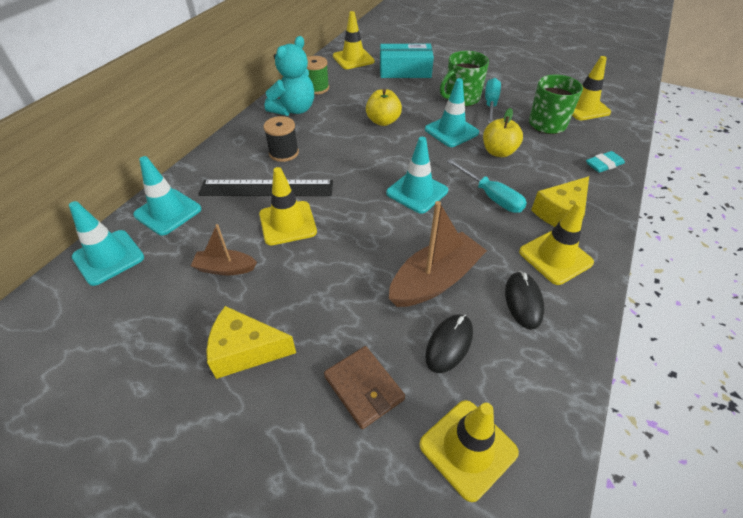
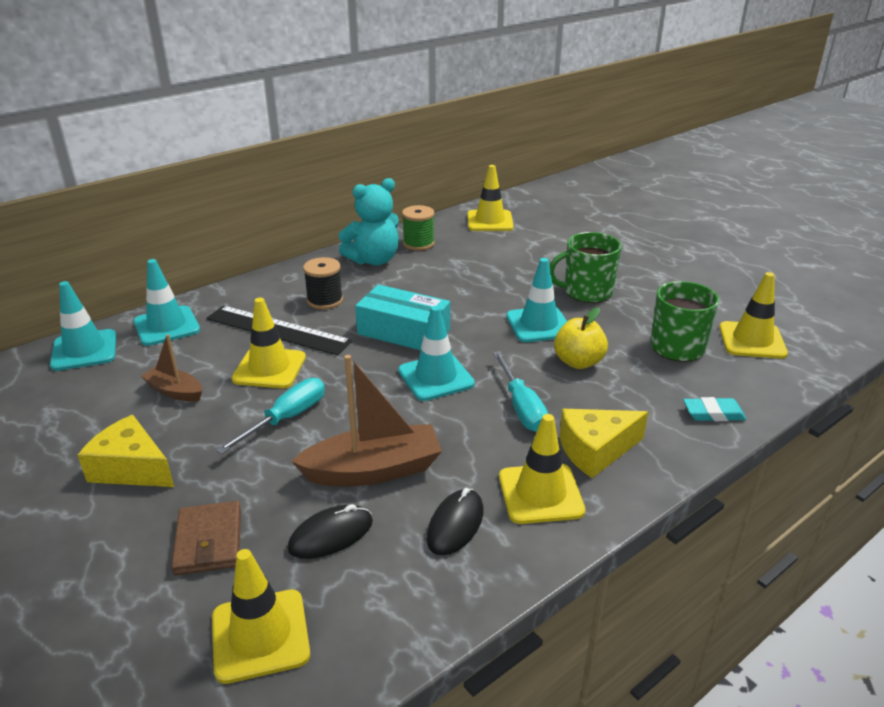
camera: 25 degrees right, 15 degrees down
yellow apple [366,89,402,126] -> none
turquoise box [380,44,434,78] -> turquoise box moved to [355,285,450,350]
turquoise screwdriver [485,78,501,124] -> turquoise screwdriver moved to [216,378,325,454]

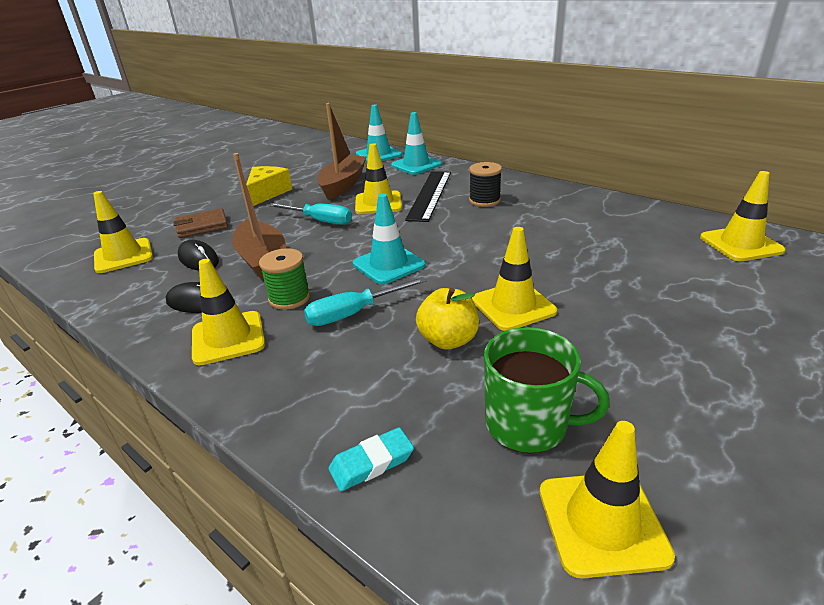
camera: 80 degrees right, 0 degrees up
brown boat [141,334,202,402] -> brown boat [317,103,367,200], size x1.76
turquoise teddy bear [339,178,399,266] -> none
turquoise box [355,285,450,350] -> none
green spool [402,205,435,251] -> green spool moved to [259,248,310,310]
turquoise traffic cone [506,258,567,342] -> yellow traffic cone [472,227,557,331]
green mug [549,232,622,303] -> none
yellow cheese [559,409,648,478] -> none
turquoise eraser [683,397,746,421] -> turquoise eraser turned 75 degrees clockwise [328,427,414,491]

